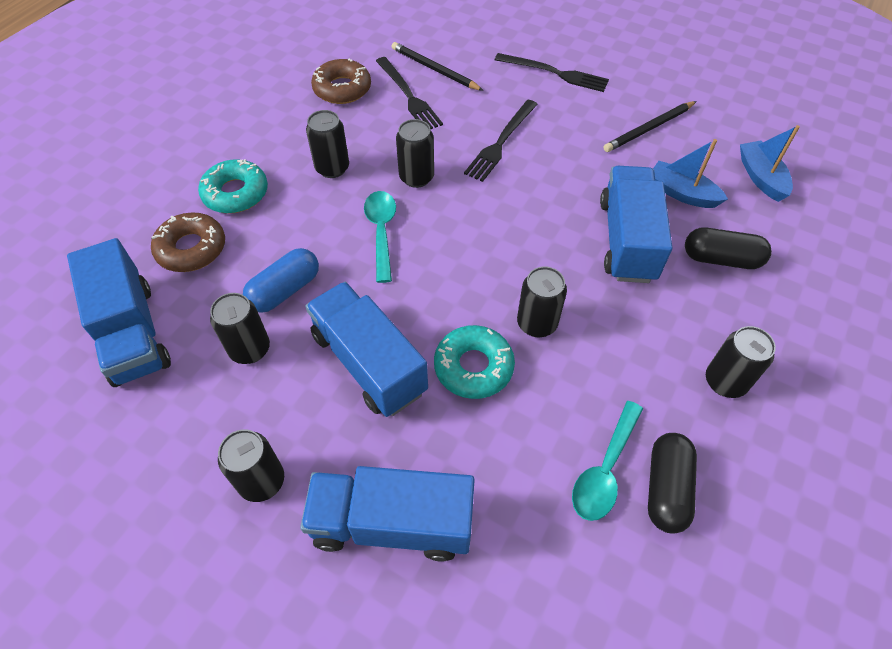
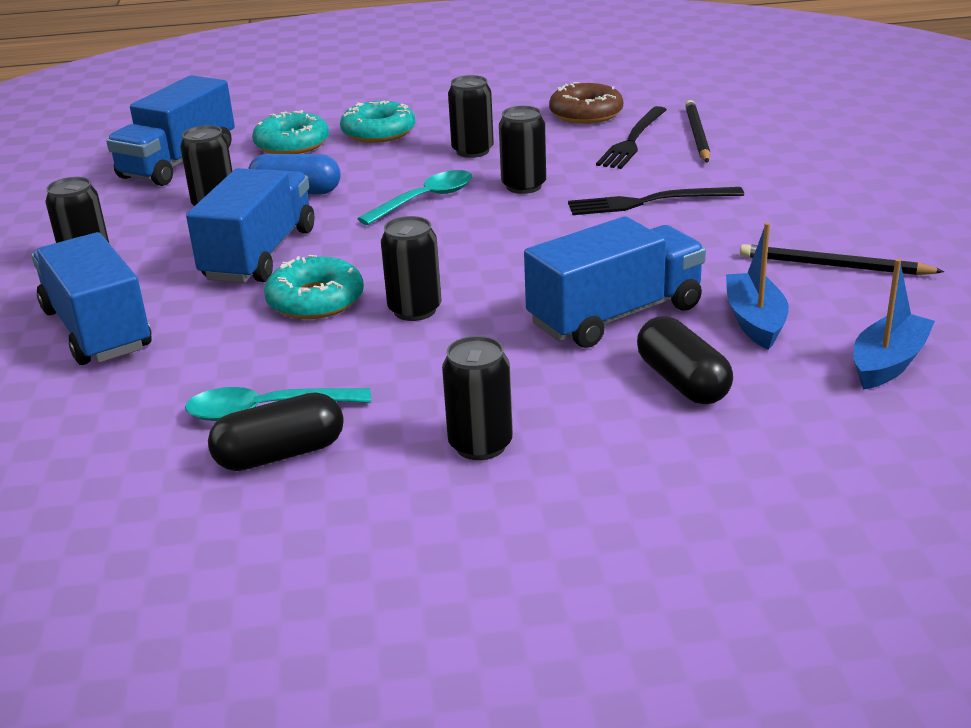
camera: 55 degrees right, 25 degrees down
brown donut [151,212,225,272] -> turquoise donut [252,110,329,154]
black fork [495,53,609,92] -> none

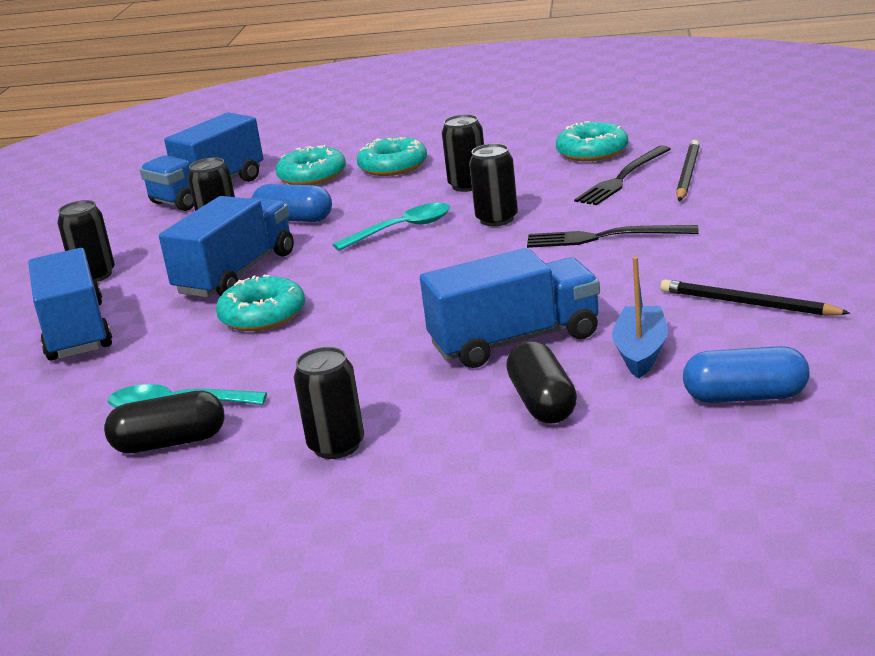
camera: 15 degrees right, 5 degrees down
black can [381,216,441,321] -> none
brown donut [549,82,623,124] -> turquoise donut [556,121,628,161]
blue boat [853,259,935,390] -> blue capsule [683,346,810,403]

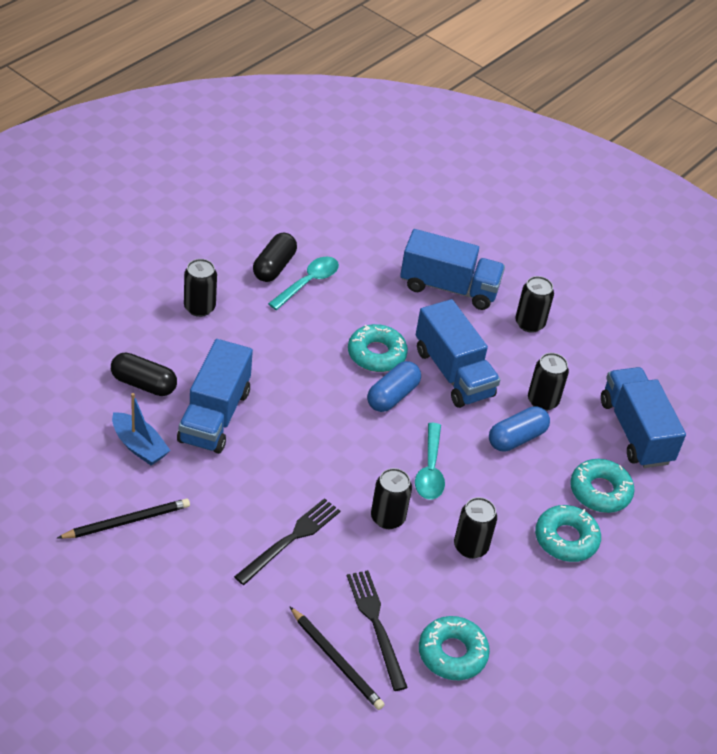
camera: 115 degrees right, 20 degrees up
blue capsule [683,346,810,403] -> blue capsule moved to [367,361,421,412]

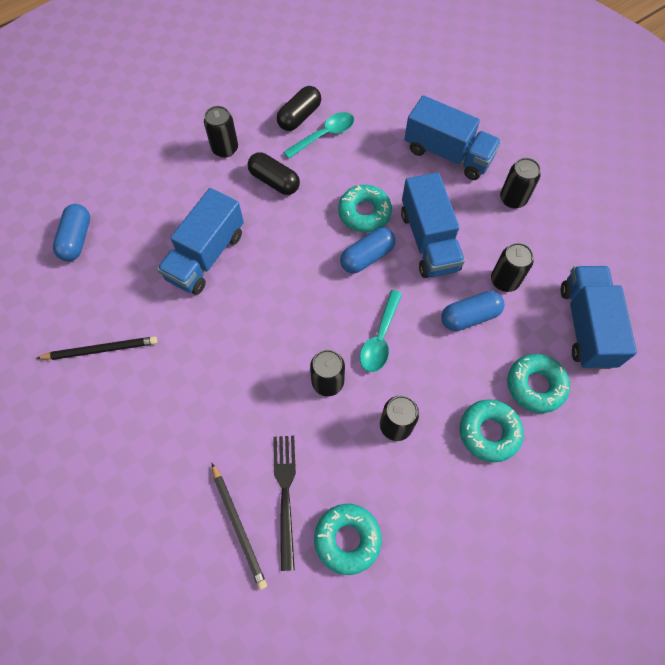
camera: 20 degrees right, 20 degrees up
black capsule [111,353,177,396] -> black capsule moved to [248,153,300,195]
blue boat [112,393,171,465] -> none
black fork [234,498,340,585] -> none
none -> blue capsule [53,204,90,261]

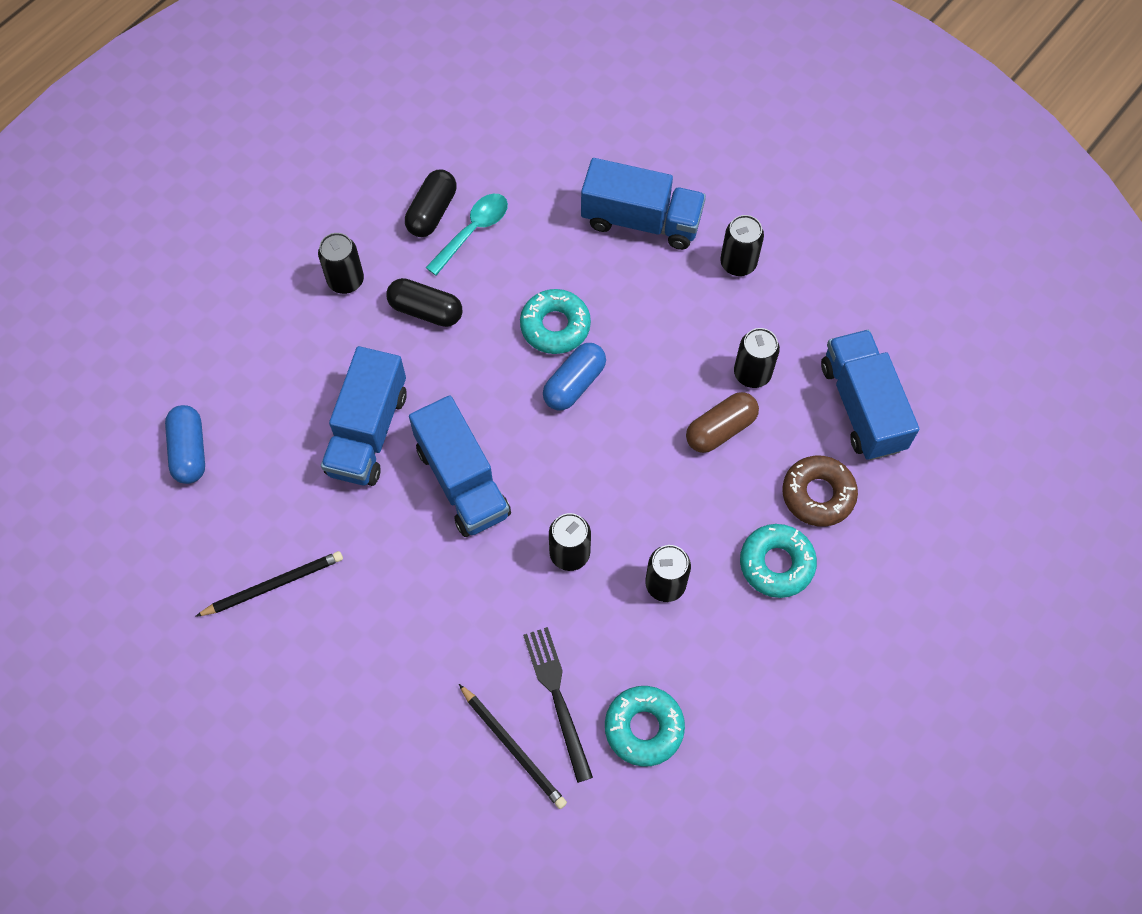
camera: 15 degrees left, 0 degrees up
turquoise spoon [360,290,402,372] -> none
blue truck [401,172,465,278] -> blue truck moved to [409,395,511,537]
blue capsule [441,291,504,331] -> brown capsule [686,392,759,453]
turquoise donut [507,354,570,413] -> brown donut [782,456,858,527]

